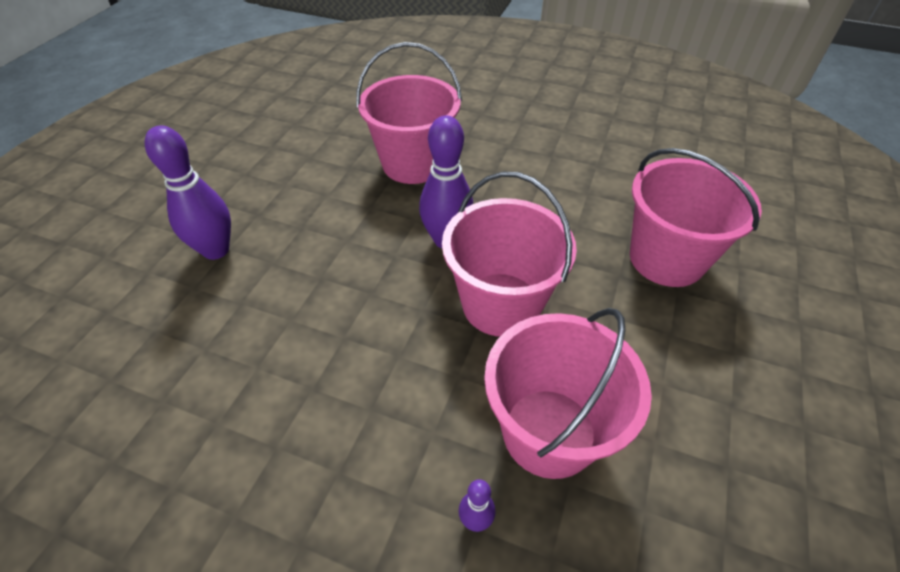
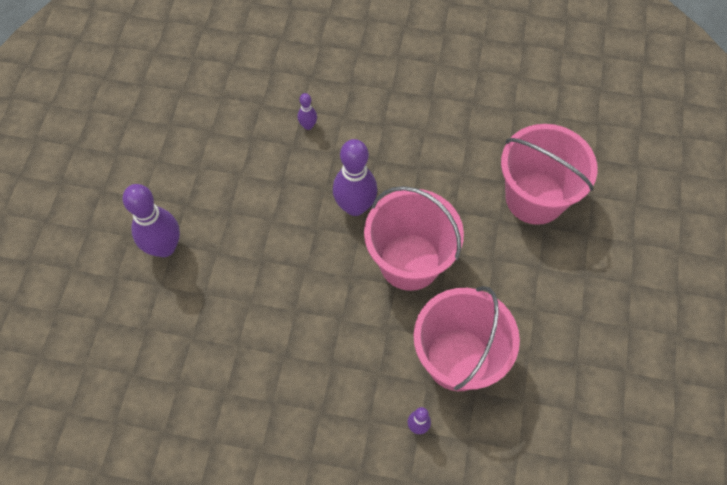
camera: 10 degrees left, 15 degrees up
pink bucket [356,42,462,184] -> purple bowling pin [298,93,317,130]

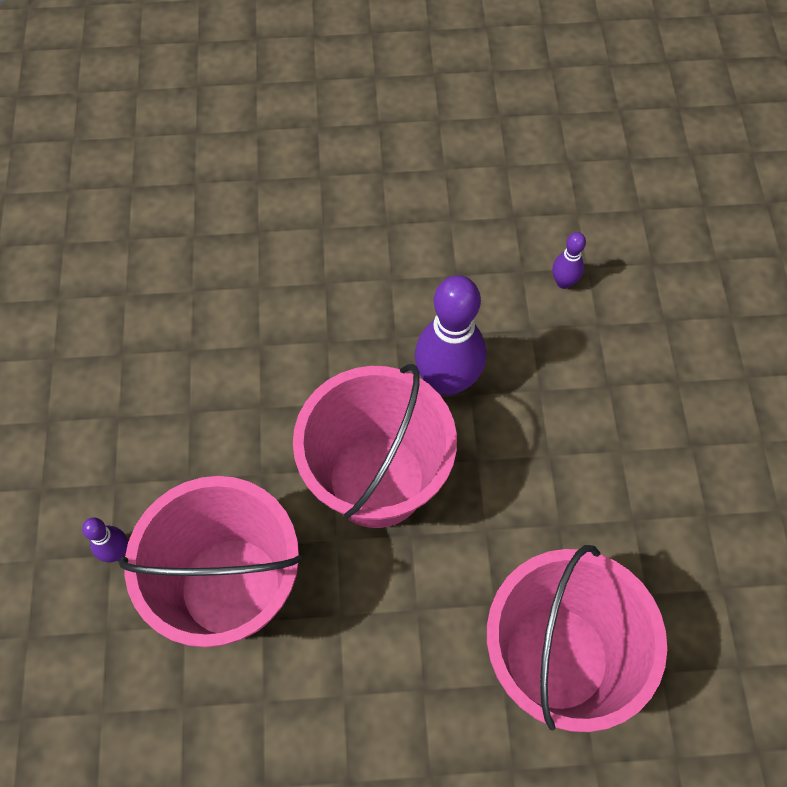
camera: 75 degrees right, 0 degrees up
purple bowling pin [123,184,180,257] -> none

